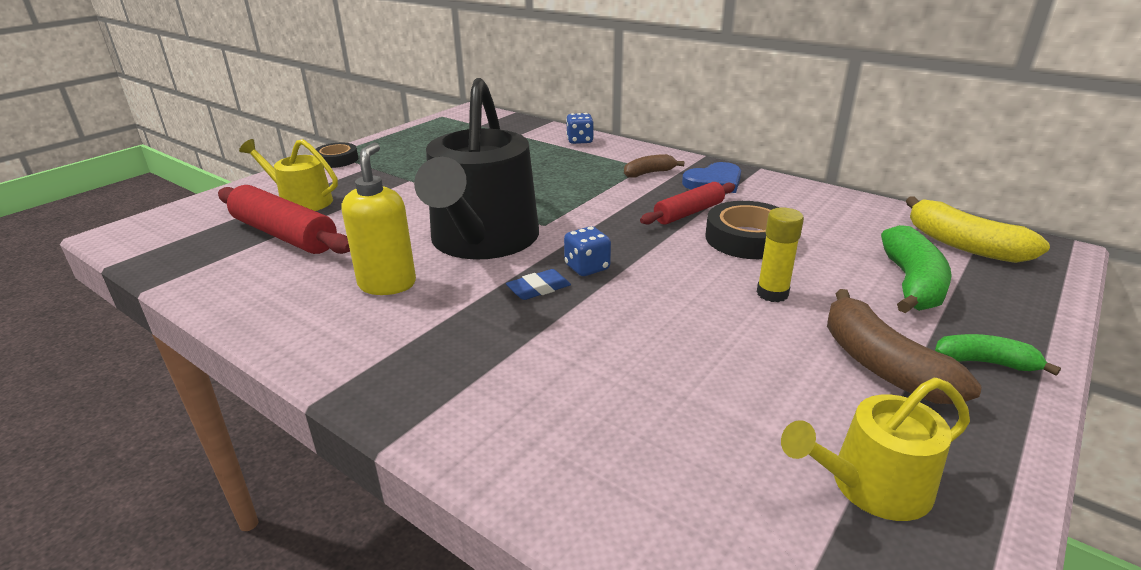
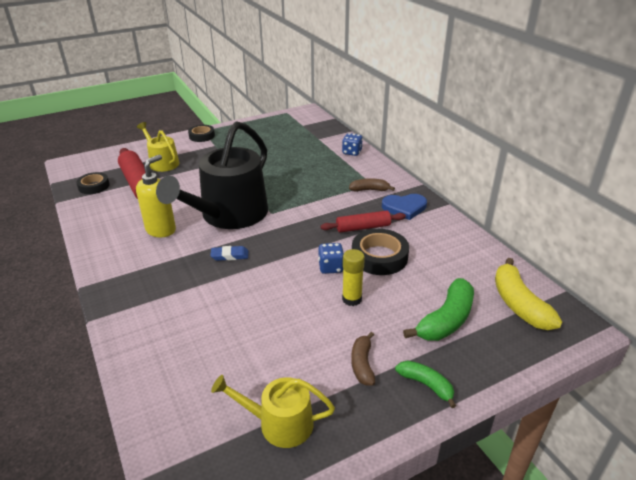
camera: 25 degrees right, 5 degrees up
blue dice [564,226,611,276] -> blue dice moved to [318,243,344,274]
brown banana [827,289,982,404] -> brown banana [351,332,375,386], size x0.59
none -> black tape [76,172,110,194]

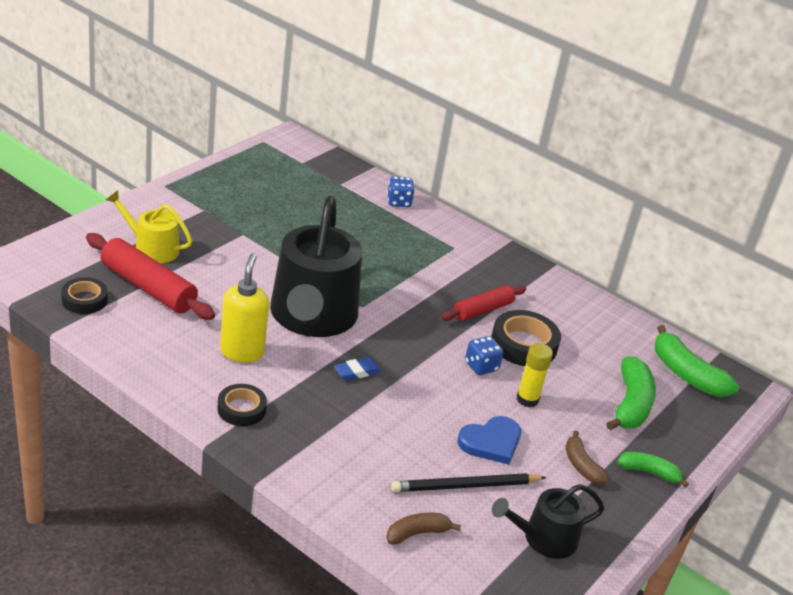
camera: 30 degrees left, 0 degrees up
black tape [188,125,215,142] -> black tape moved to [217,384,267,426]
yellow watering can [211,375,335,448] -> black watering can [492,484,604,559]
brown banana [349,178,395,192] -> brown banana moved to [386,513,461,545]
blue heart [382,194,427,220] -> blue heart moved to [458,416,521,464]
yellow banana [495,258,562,330] -> green banana [655,325,739,397]
none -> black pencil [391,473,547,492]

